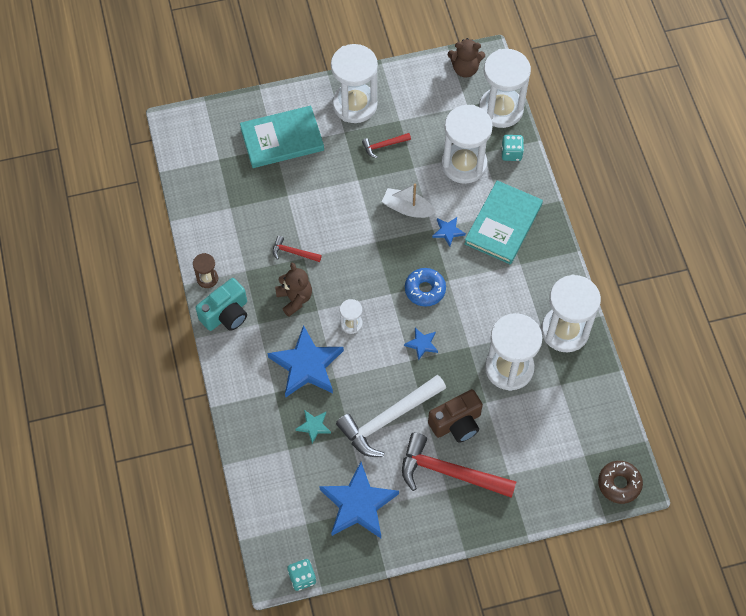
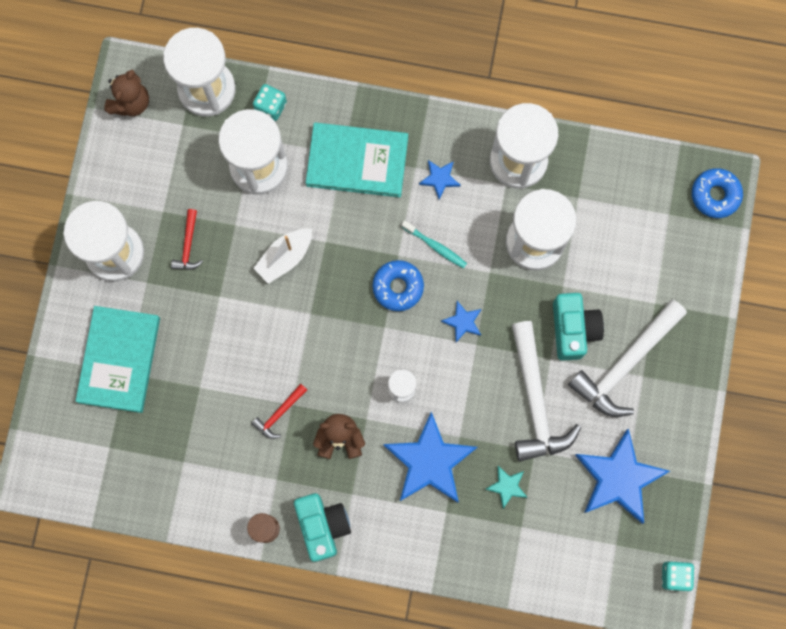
camera: 65 degrees left, 15 degrees up
red hammer [402,433,516,498] -> white hammer [568,300,687,417]
brown camera [428,389,483,443] -> turquoise camera [553,293,604,361]
blue star [432,217,466,246] -> blue star moved to [419,160,461,199]
turquoise book [464,180,543,265] -> turquoise book turned 45 degrees counterclockwise [306,122,408,197]
brown donut [598,461,643,504] -> blue donut [692,168,743,218]
none -> turquoise toothbrush [402,220,467,269]

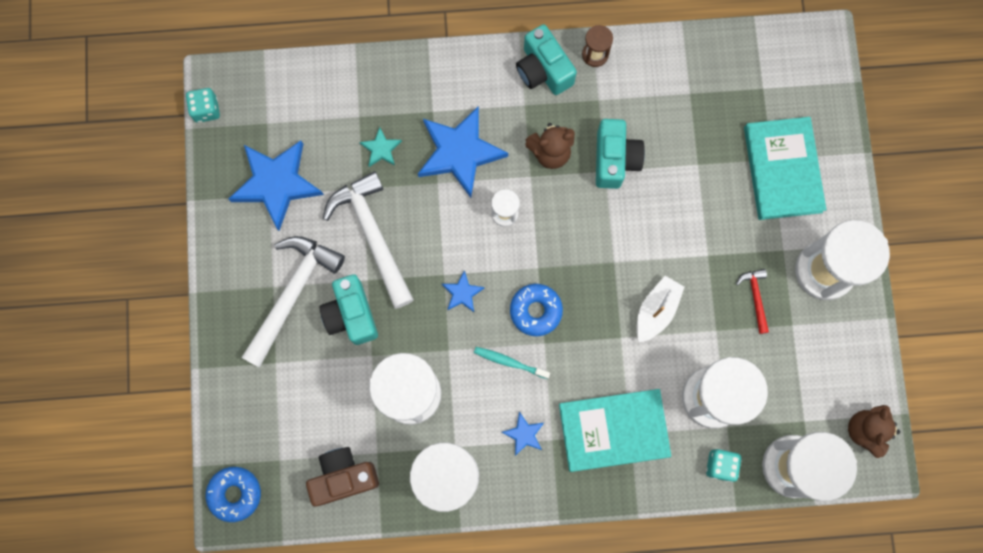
camera: 165 degrees right, 0 degrees up
red hammer [251,384,307,439] -> turquoise camera [596,119,645,189]
none -> brown camera [306,447,379,506]

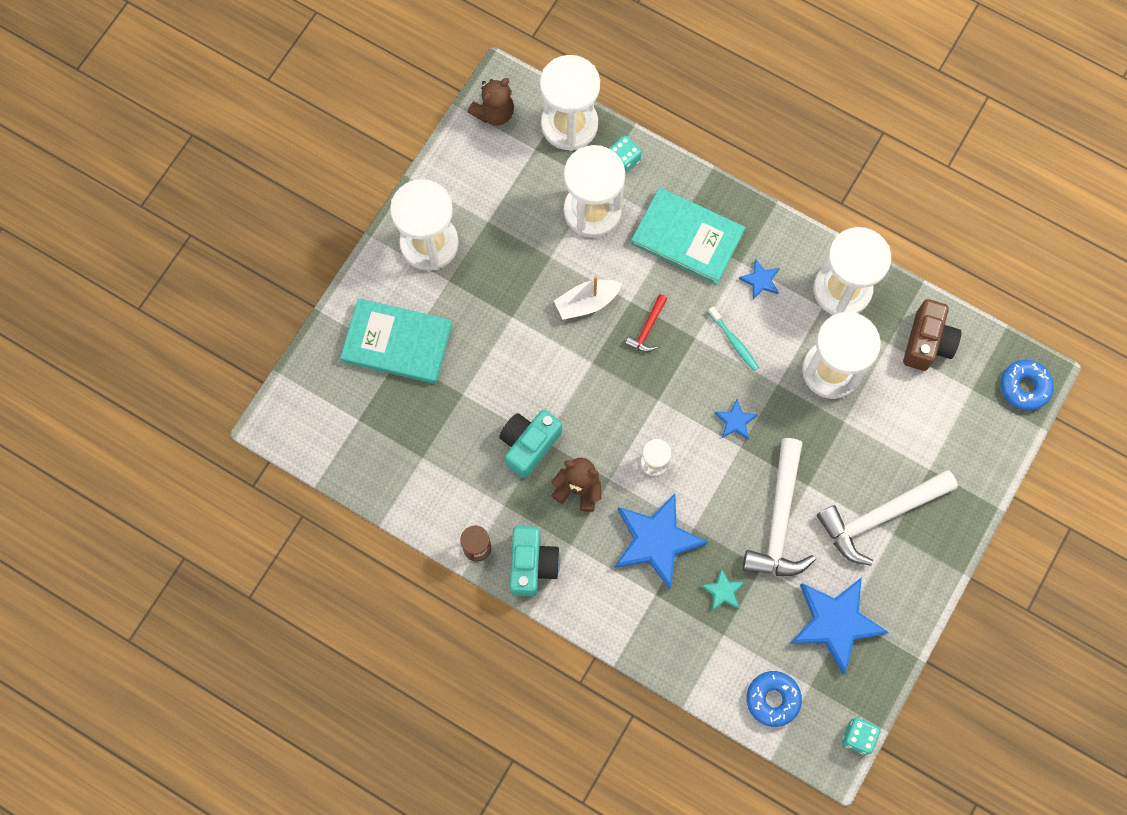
camera: 145 degrees left, 5 degrees down
brown camera [306,447,379,506] -> brown camera turned 90 degrees counterclockwise [903,299,961,371]
turquoise camera [319,274,378,345] -> none
blue donut [510,284,563,336] -> blue donut moved to [746,671,802,727]
red hammer [736,269,769,334] -> red hammer moved to [625,294,667,352]
turquoise book [744,117,826,220] -> turquoise book turned 75 degrees clockwise [340,298,453,384]

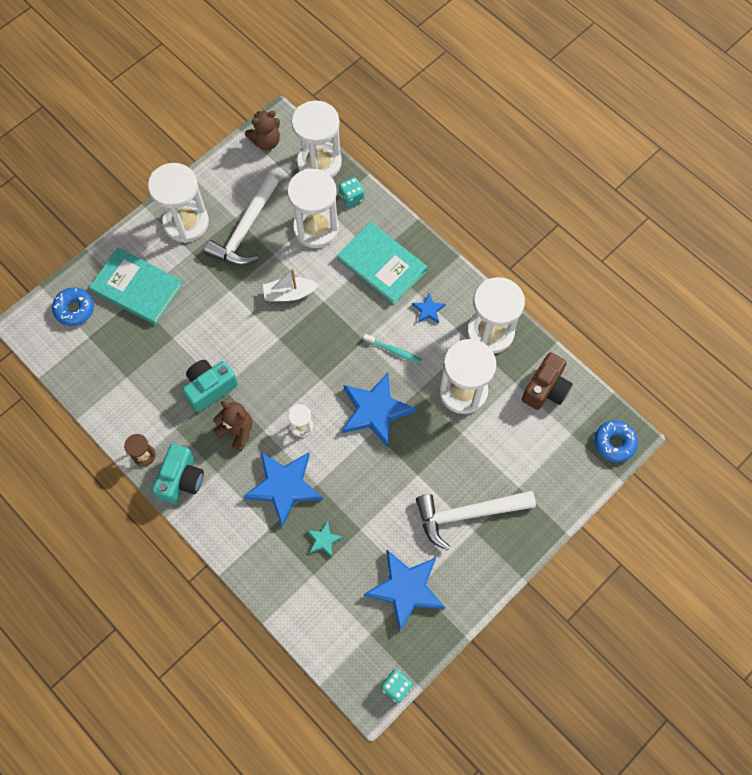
camera: 15 degrees right, 5 degrees down
red hammer [625,294,667,352] -> none
turquoise toothbrush [708,307,759,371] -> turquoise toothbrush turned 45 degrees counterclockwise [363,334,421,363]
blue star [714,399,758,440] -> blue star [342,372,416,448], size x2.19
white hammer [743,438,816,576] -> white hammer moved to [204,174,279,265]
blue donut [746,671,802,727] -> blue donut moved to [52,287,94,326]

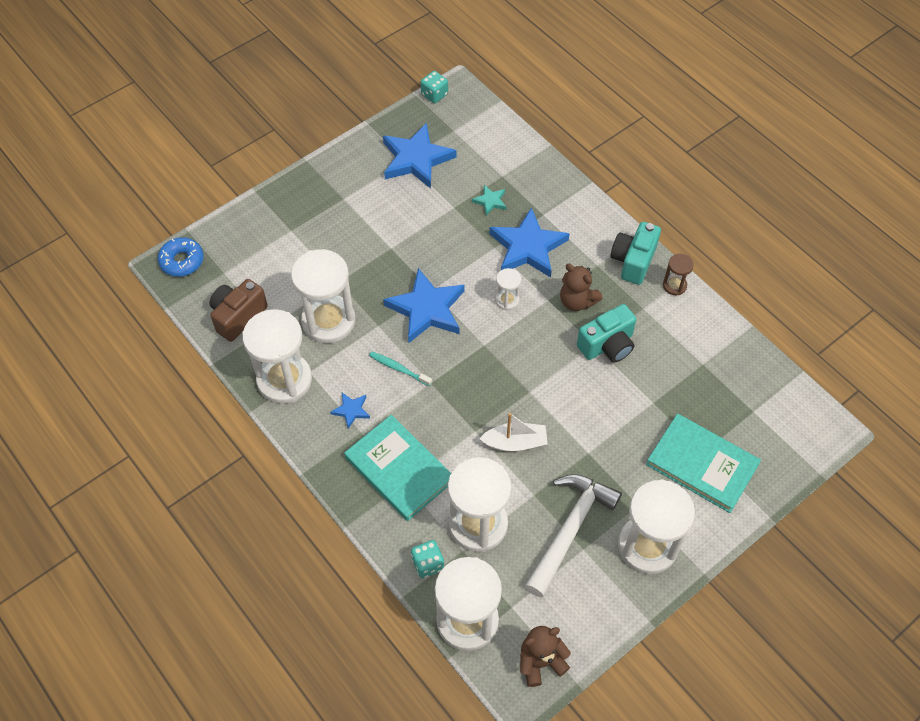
camera: 175 degrees left, 10 degrees down
blue donut [52,287,94,326] -> none
white hammer [416,491,536,550] -> none

